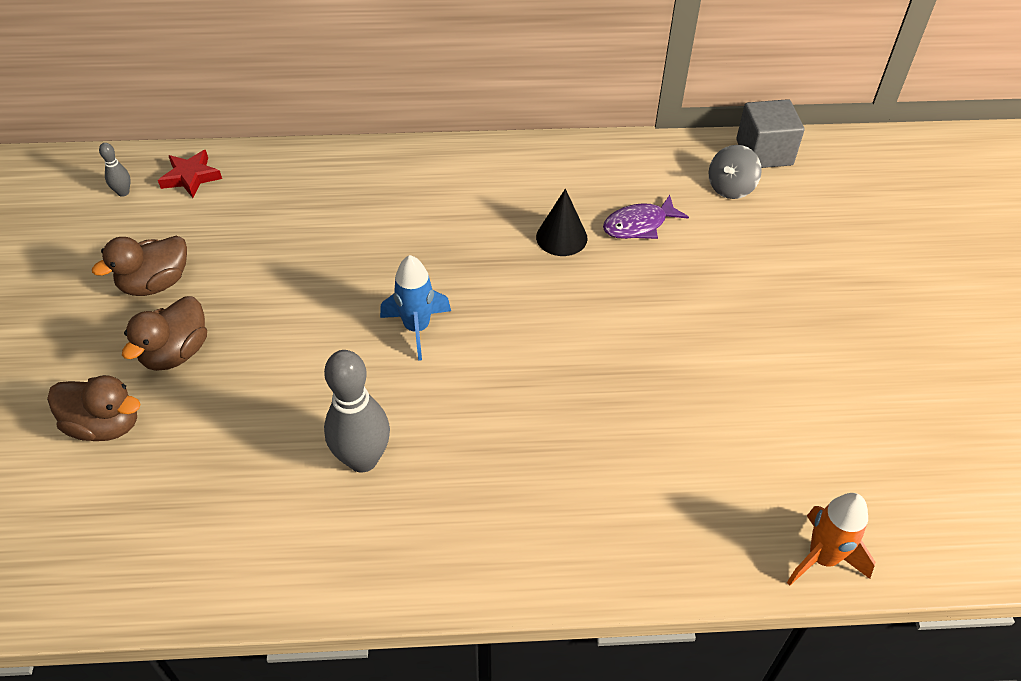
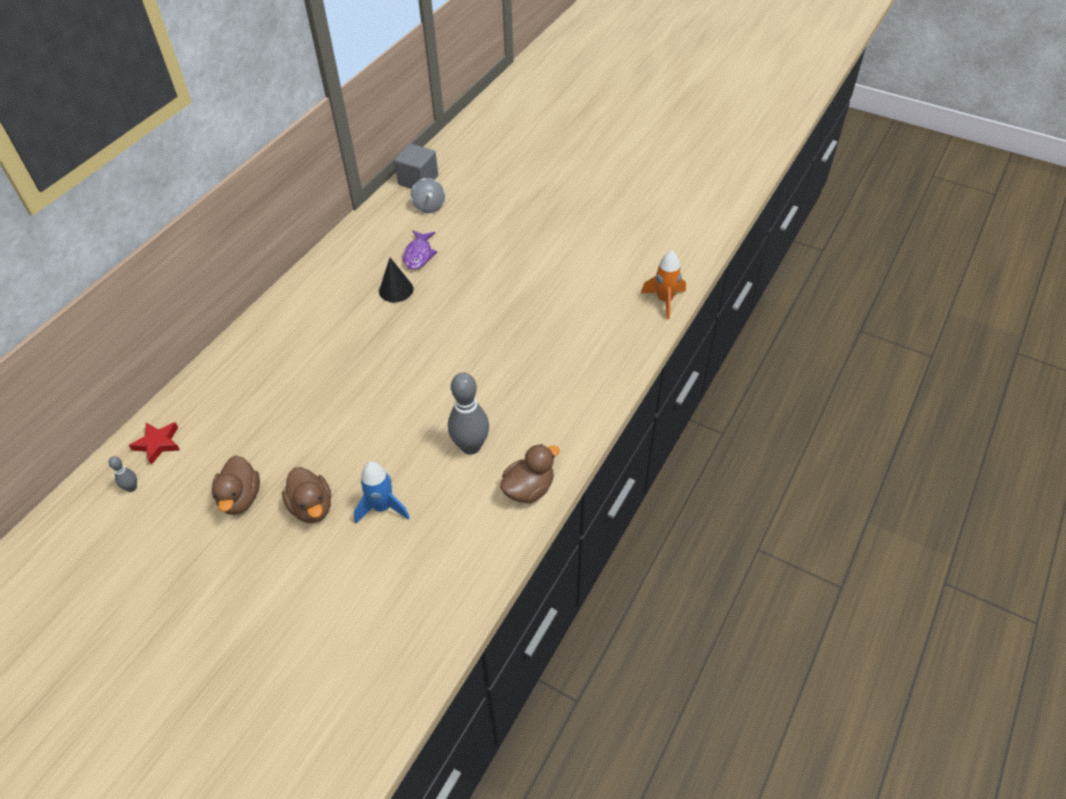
camera: 55 degrees left, 0 degrees up
brown duck [47,375,141,441] -> brown duck moved to [500,444,560,503]
blue rocket [380,255,451,361] -> blue rocket moved to [354,461,410,524]

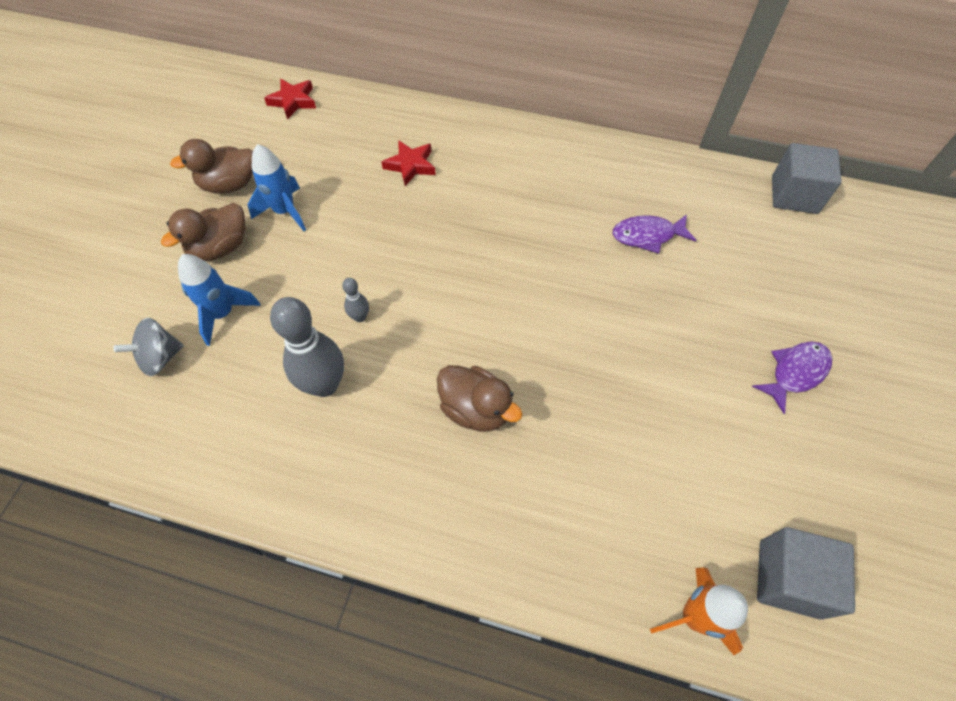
camera: 75 degrees right, 10 degrees up
grey bowling pin [108,456,137,492] -> grey bowling pin moved to [342,278,369,322]
black cone [379,257,414,302] -> none
grey spinning top [411,178,445,213] -> grey spinning top moved to [114,318,184,376]
brown duck [500,444,560,503] -> brown duck moved to [437,365,522,431]
none -> blue rocket [248,144,306,231]
none -> red star [382,140,436,186]
none -> purple fish [752,342,832,414]
none -> grey cube [757,527,855,620]

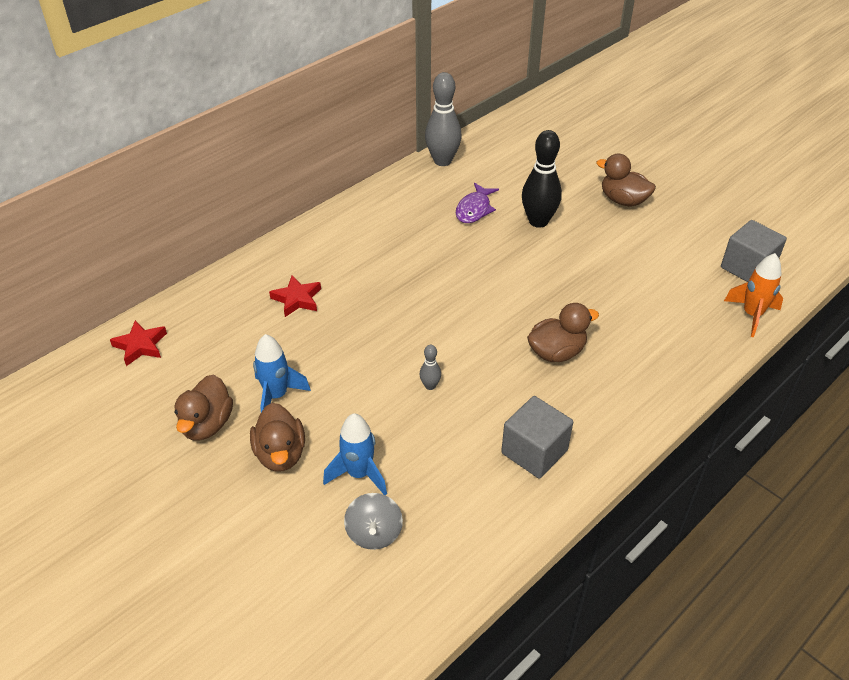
camera: 60 degrees left, 15 degrees down
grey bowling pin [270,297,344,397] -> grey bowling pin moved to [425,72,462,166]
purple fish [752,342,832,414] -> brown duck [596,154,656,206]
grey cube [772,143,842,214] -> grey cube moved to [501,396,573,479]
none -> black bowling pin [522,130,562,228]

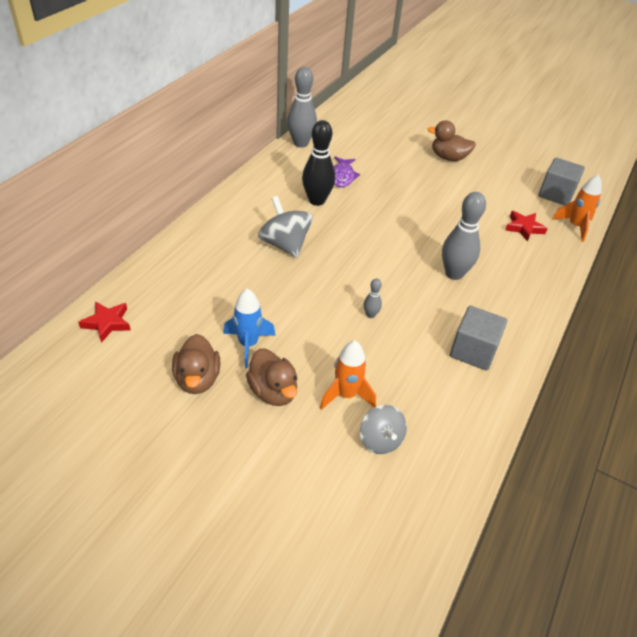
camera: 20 degrees left, 0 degrees up
red star [269,275,321,317] -> red star moved to [505,211,548,242]
blue rocket [323,413,387,495] -> orange rocket [320,340,376,410]
black bowling pin [522,130,562,228] -> black bowling pin moved to [302,120,335,206]
brown duck [527,303,599,362] -> grey bowling pin [442,192,486,280]
none -> grey spinning top [258,196,313,258]

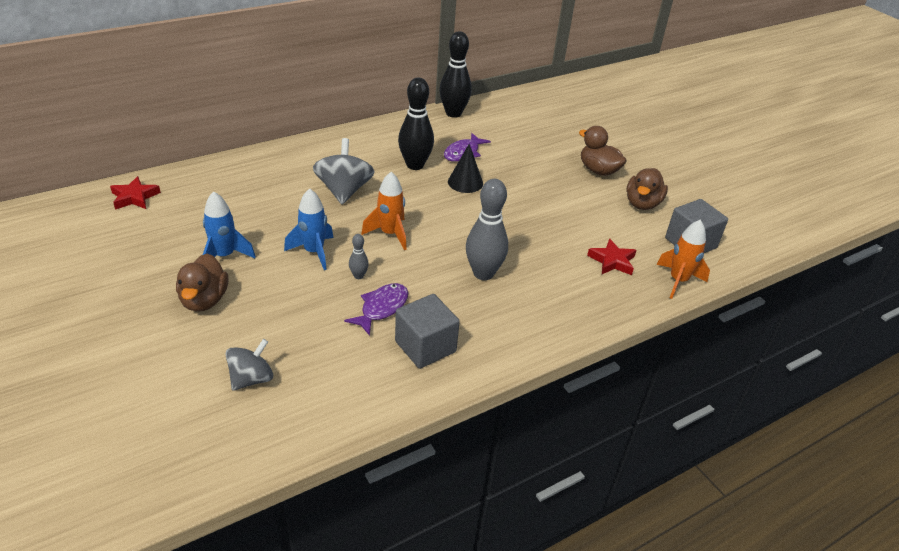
camera: 30 degrees right, 5 degrees down
brown duck [172,334,220,394] -> brown duck moved to [626,168,668,210]
grey bowling pin [287,67,317,148] -> black bowling pin [440,31,472,118]
orange rocket [320,340,376,410] -> orange rocket moved to [361,172,407,250]
grey spinning top [360,405,407,454] -> grey spinning top turned 150 degrees counterclockwise [225,339,273,391]
none -> blue rocket [284,188,334,270]
none -> purple fish [344,283,408,336]
none -> black cone [448,144,483,193]

